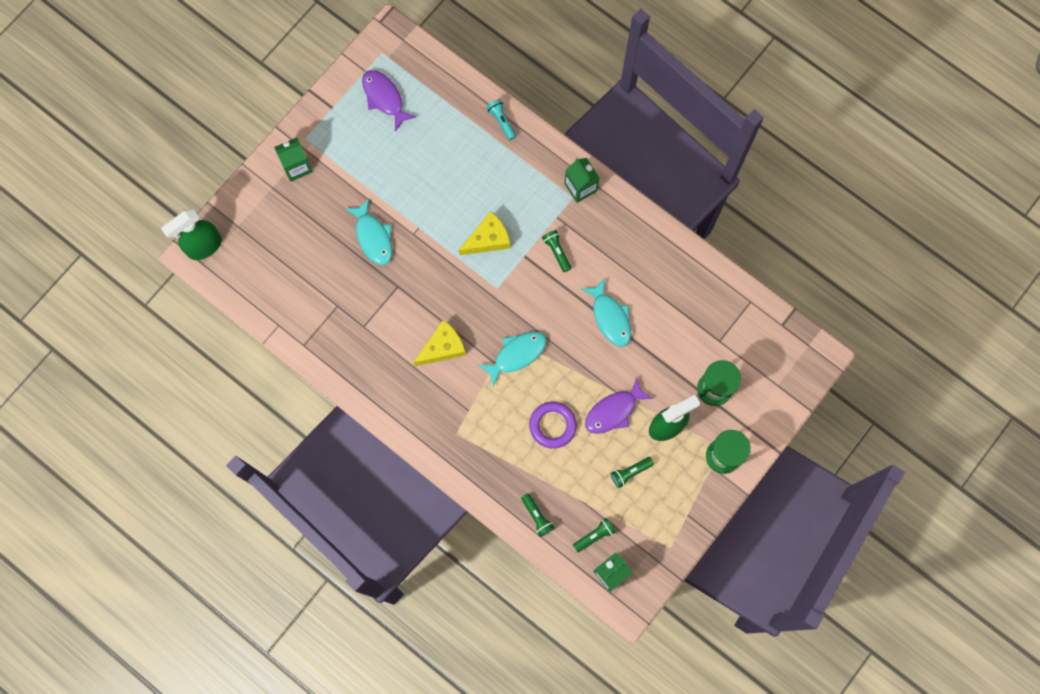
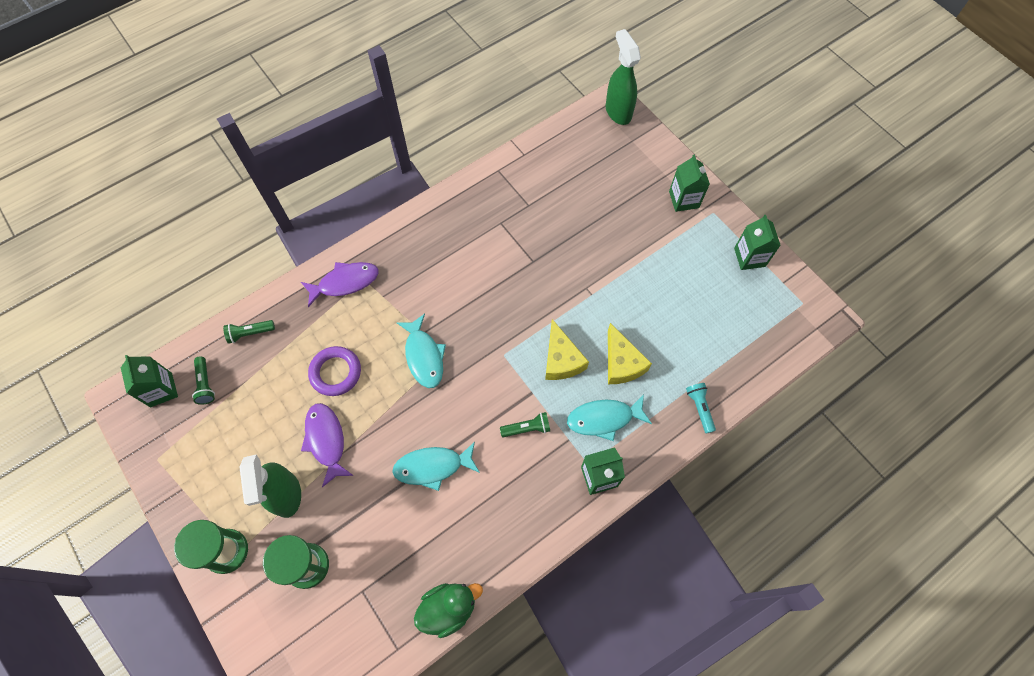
camera: 105 degrees right, 10 degrees down
turquoise fish [345,199,392,265] -> turquoise fish moved to [567,394,652,441]
purple fish [362,70,417,132] -> purple fish moved to [301,262,379,307]
yellow cheese [413,320,466,366] -> yellow cheese moved to [608,323,652,384]
turquoise flashlight [486,99,516,140] -> turquoise flashlight turned 90 degrees counterclockwise [686,383,716,434]
green flashlight [611,457,654,488] -> none
none -> green duck [414,583,483,638]
none -> green carton [734,215,781,270]

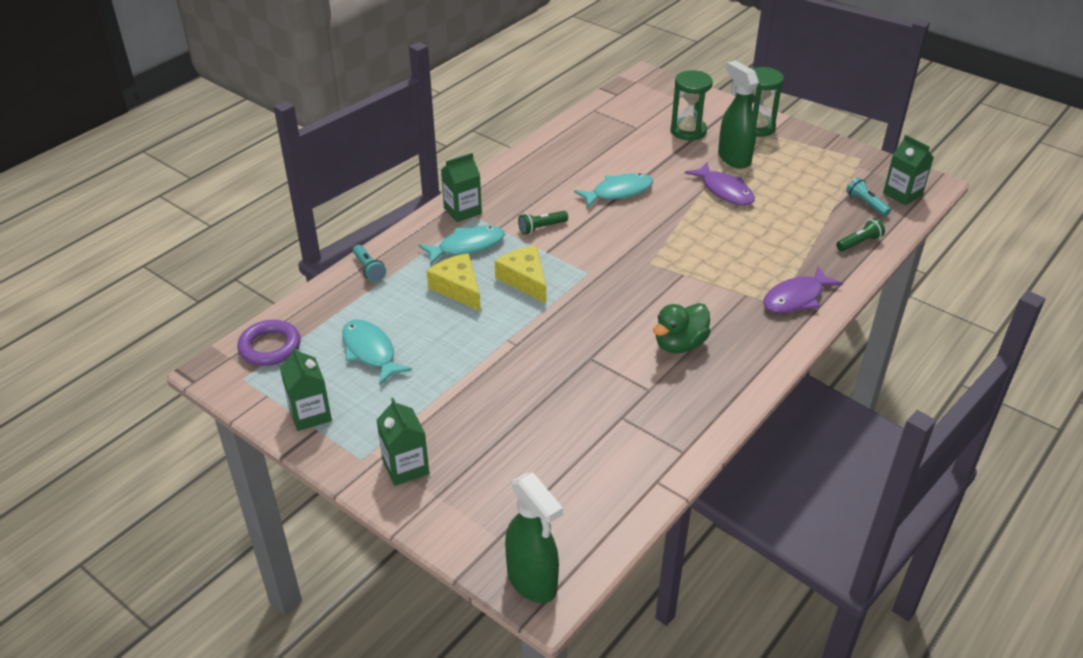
camera: 165 degrees right, 25 degrees down
green flashlight [192,356,215,405] -> turquoise flashlight [846,177,891,216]
purple ring [308,346,361,396] -> purple ring moved to [237,320,300,366]
turquoise fish [396,314,446,388] -> turquoise fish moved to [342,319,412,385]
green duck [414,583,483,638] -> green duck moved to [653,303,711,353]

